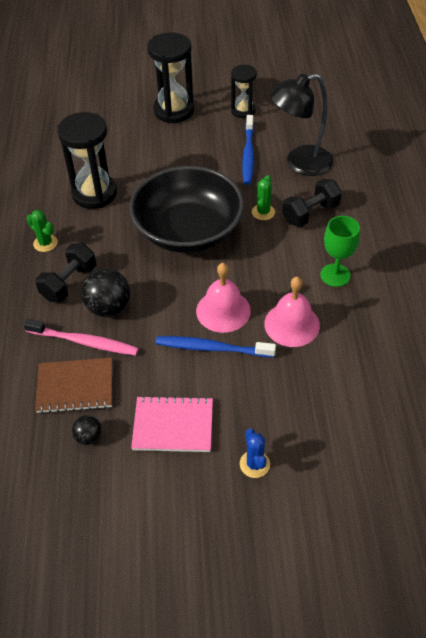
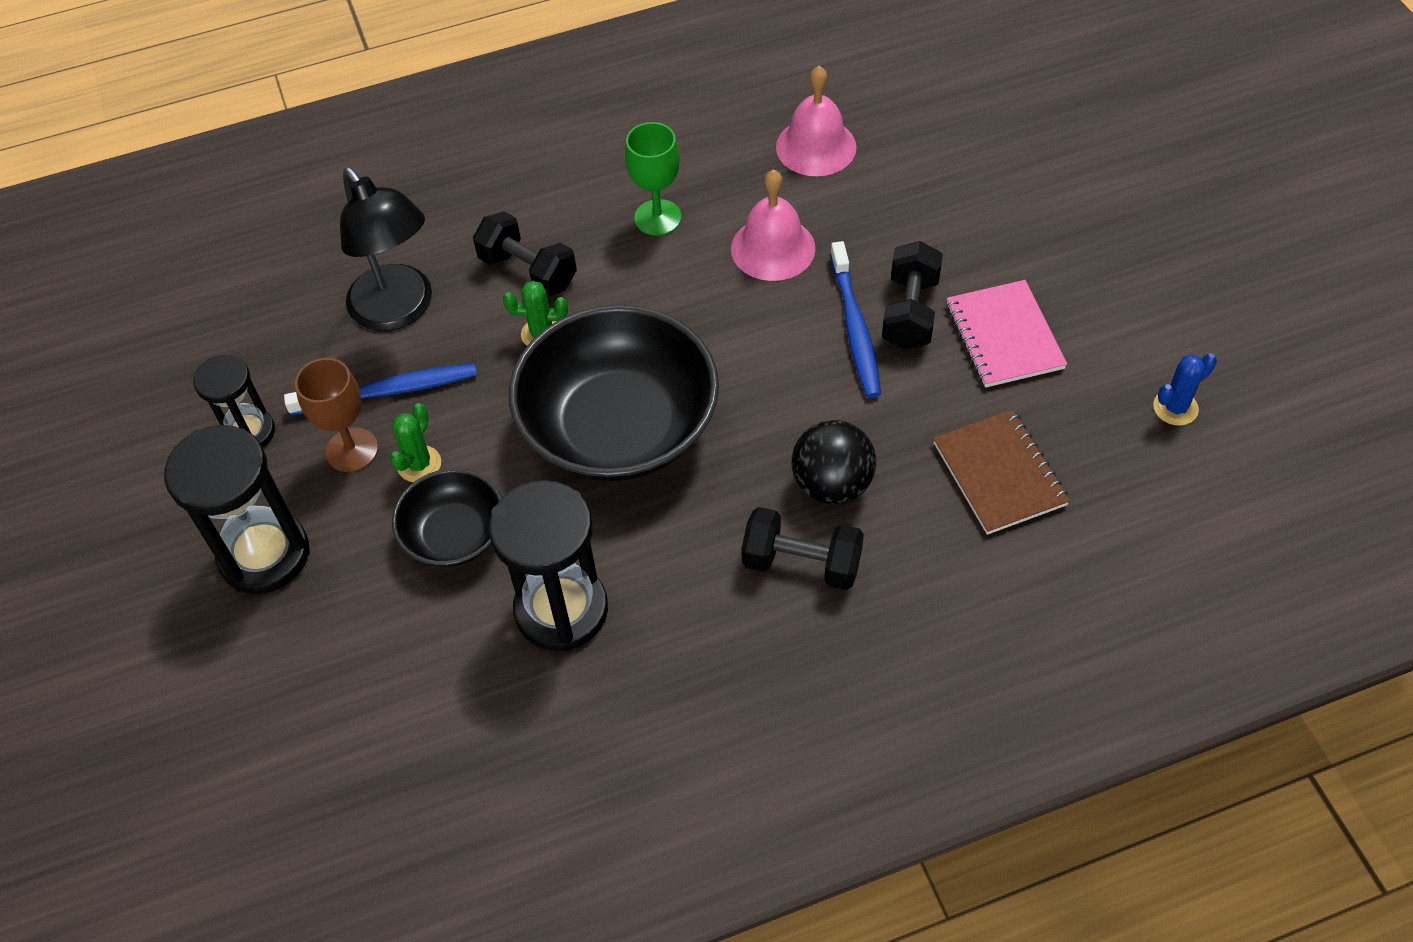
camera: 105 degrees left, 5 degrees up
pink toothbrush [23,319,139,356] -> none
green cactus [26,210,58,252] -> green cactus moved to [390,403,441,482]
black ball [72,415,102,445] -> none
pink bell [196,263,251,333] -> pink bell moved to [776,66,857,176]
blue cactus [240,428,270,478] -> blue cactus moved to [1153,353,1217,426]
none -> brown goblet [295,358,378,472]
none -> black bowl [392,469,502,567]
none -> black dumbbell [882,241,943,349]

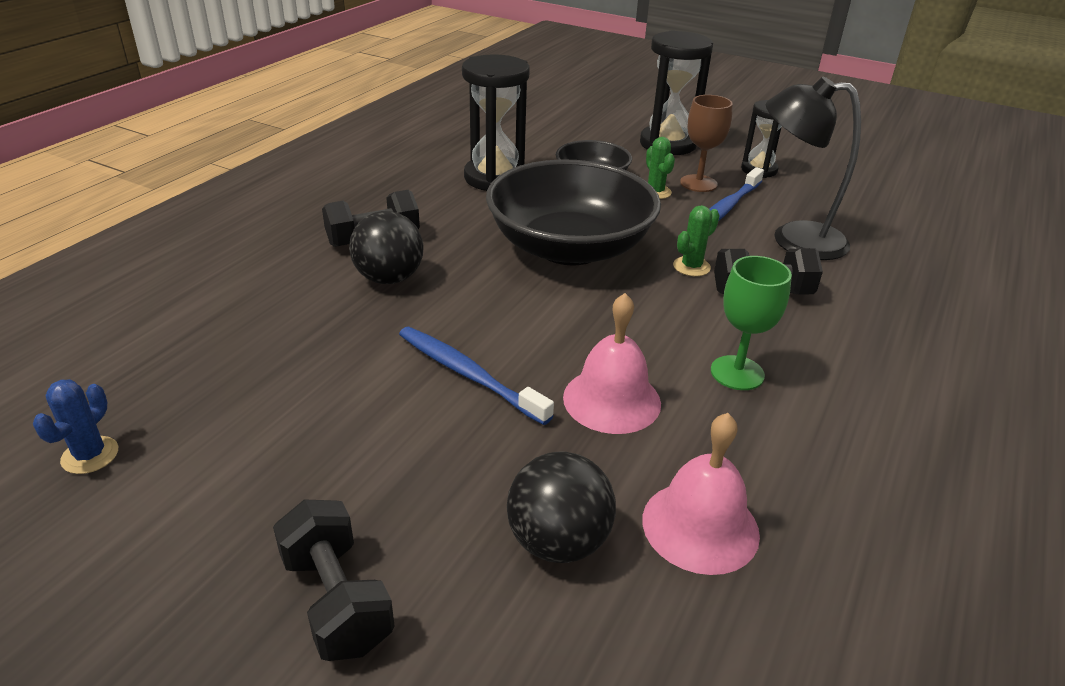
camera: 135 degrees right, 20 degrees down
black dumbbell [882,241,943,349] -> black dumbbell moved to [273,499,394,661]
brown notebook [933,410,1070,535] -> none
pink notebook [946,280,1067,388] -> none
none -> black ball [507,451,616,563]

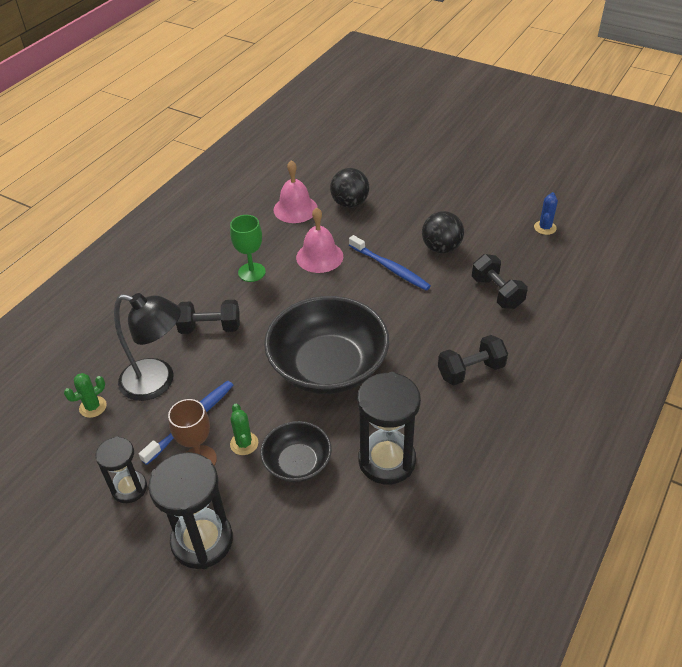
camera: 175 degrees left, 10 degrees up
black dumbbell [273,499,394,661] -> black dumbbell moved to [472,254,528,309]
black ball [349,211,424,284] -> black ball moved to [422,211,464,253]
green cactus [673,205,720,276] -> green cactus moved to [64,373,107,418]

